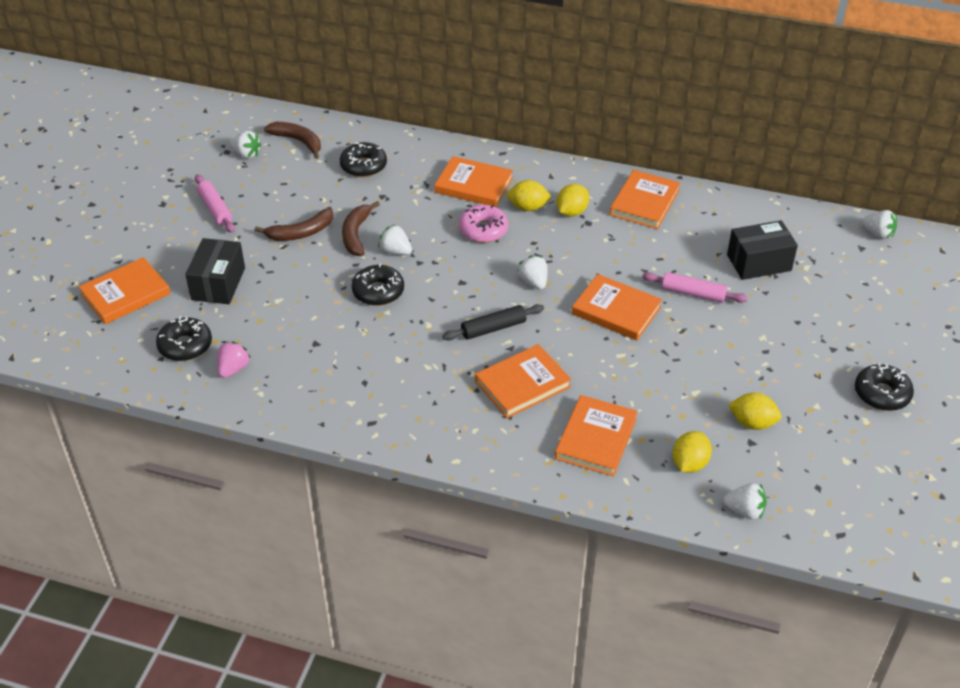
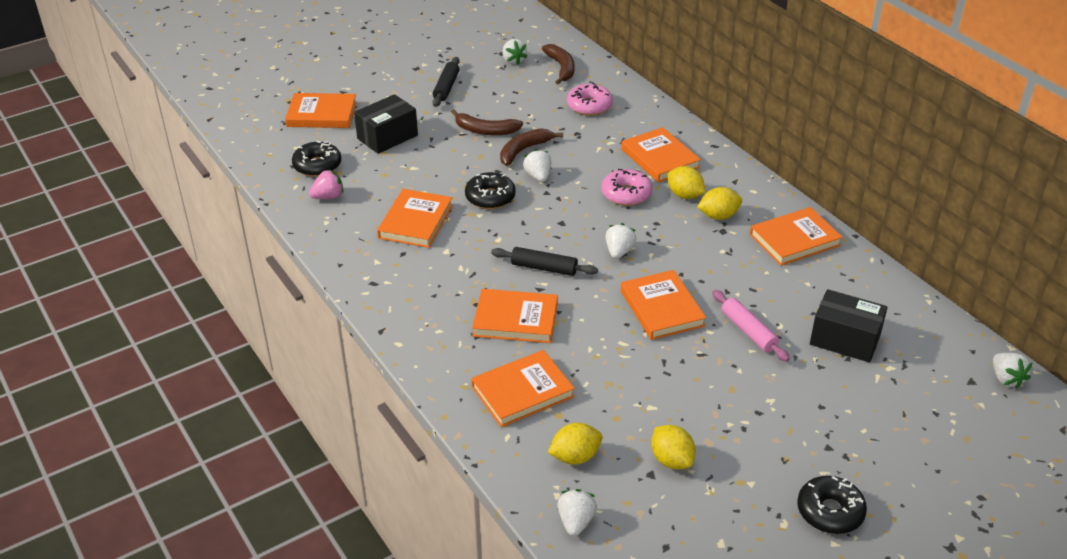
camera: 40 degrees right, 5 degrees down
pink rolling pin [195,174,235,233] -> black rolling pin [432,57,459,107]
black donut [340,142,387,177] -> pink donut [567,83,613,116]
white strawberry [723,483,767,520] -> white strawberry turned 135 degrees counterclockwise [557,489,597,536]
none -> orange book [377,189,453,248]

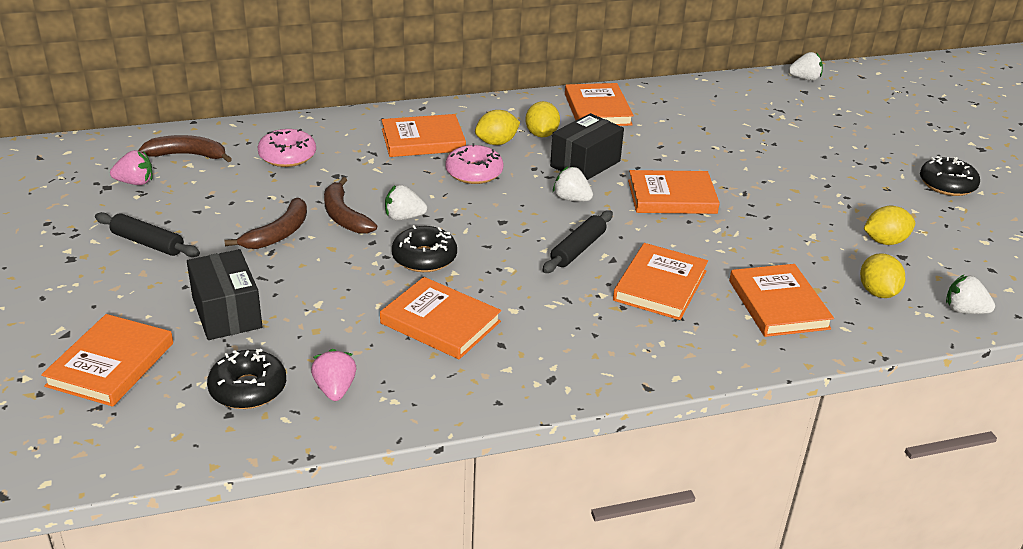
camera: 75 degrees left, 5 degrees down
white strawberry [502,39,527,65] -> pink strawberry [110,150,153,185]
pink rolling pin [712,290,790,362] -> none
black box [810,289,888,363] -> black box moved to [550,113,624,180]

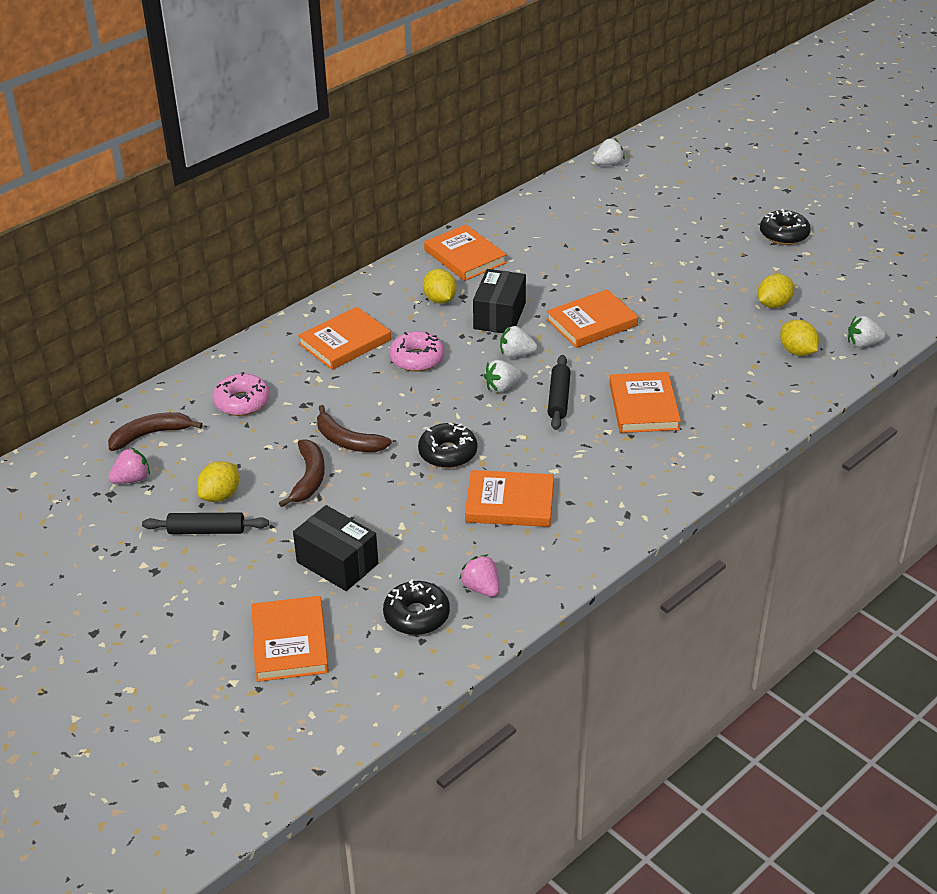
camera: 25 degrees left, 5 degrees up
white strawberry [385,185,427,220] -> white strawberry moved to [484,360,522,393]
yellow lemon [475,110,520,145] -> yellow lemon moved to [197,461,239,502]
orange book [729,264,834,337] -> none

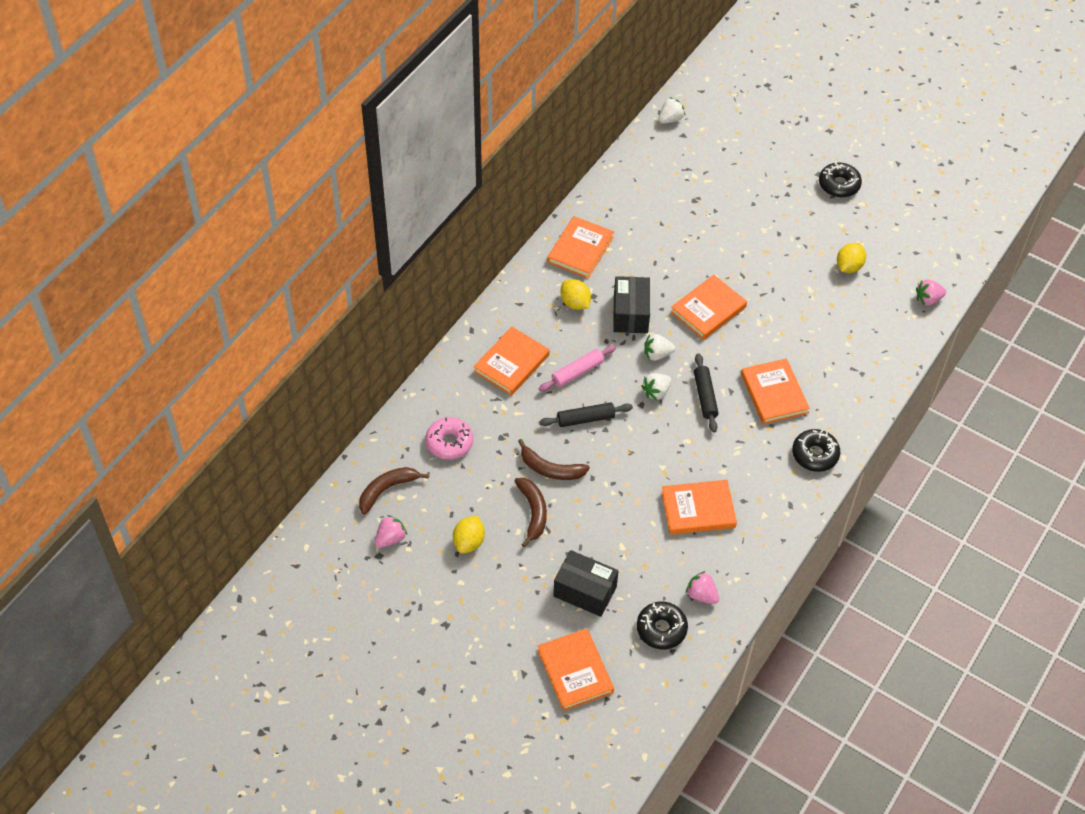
camera: 15 degrees left, 15 degrees up
black rolling pin [142,513,269,534] -> black rolling pin moved to [539,402,633,427]
pink donut [389,331,444,372] -> pink rolling pin [539,345,616,392]
black donut [418,422,477,468] -> black donut moved to [792,429,840,472]
orange book [424,225,507,281] -> orange book turned 75 degrees clockwise [547,216,614,279]
yellow lemon [780,320,819,356] -> none
white strawberry [848,316,886,348] -> pink strawberry [916,280,946,306]

